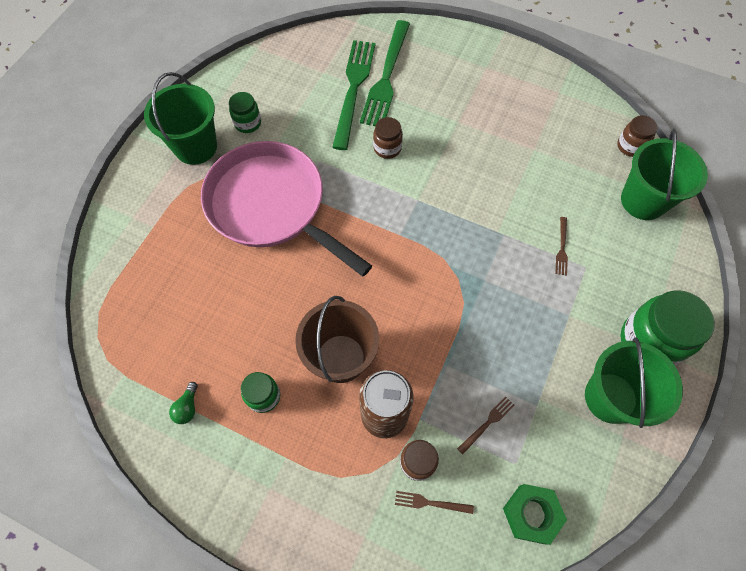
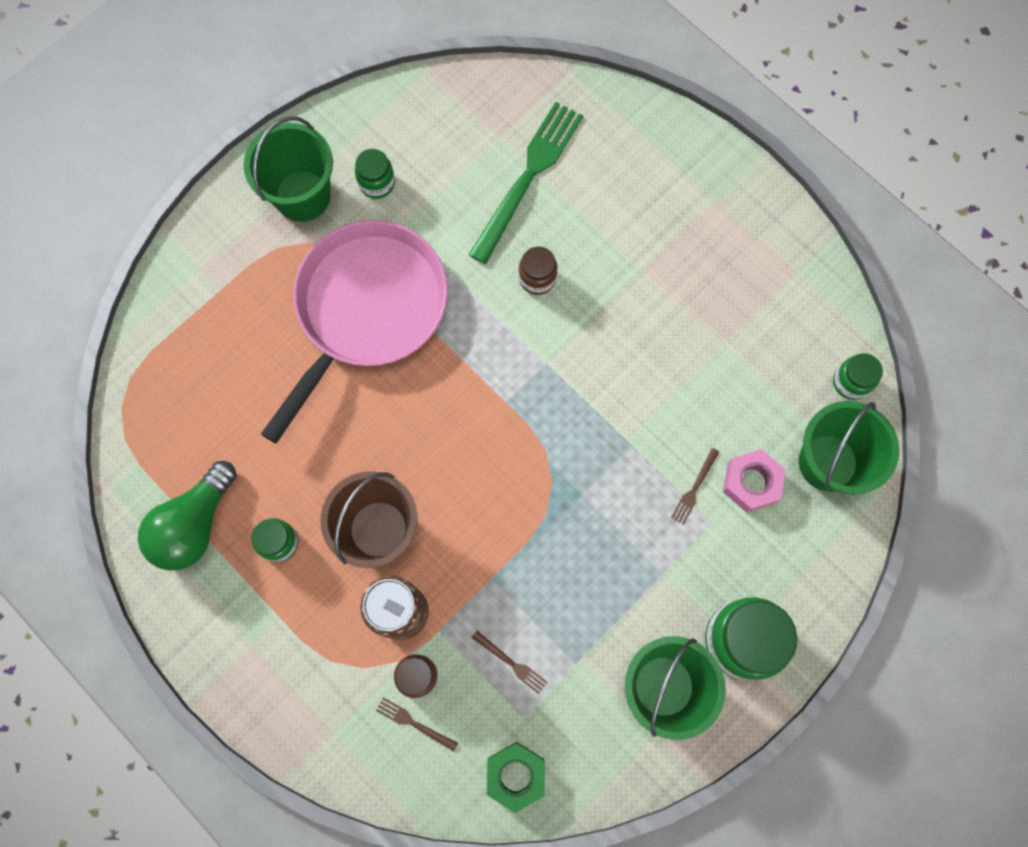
camera: 20 degrees right, 10 degrees up
green light bulb [169,382,198,424] -> green light bulb [138,461,237,571], size x2.39
pink pan [201,141,372,276] -> pink pan turned 60 degrees clockwise [261,220,448,443]
green fork [360,20,410,126] -> none
brown fork [457,396,515,454] -> brown fork turned 60 degrees clockwise [472,631,547,694]
brown jar [617,115,657,157] -> green jar [833,354,883,400]
none -> pink nut [723,449,786,512]

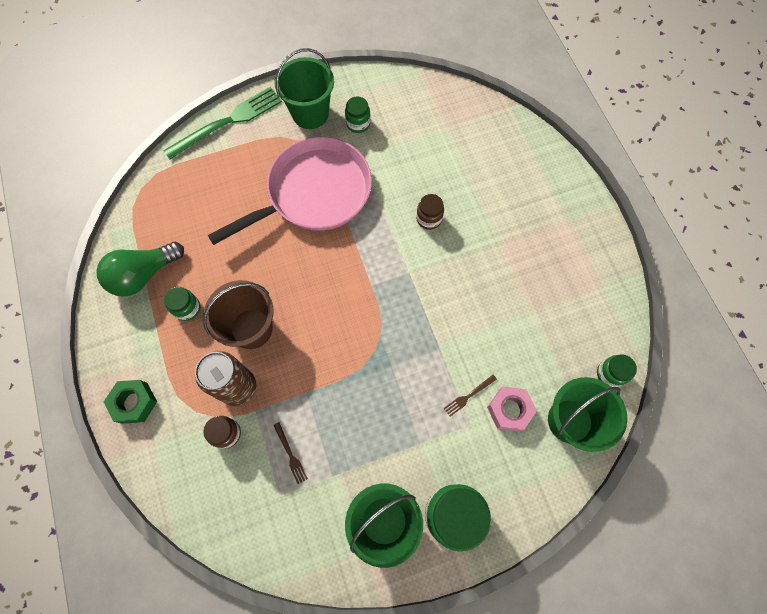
camera: 25 degrees right, 5 degrees down
brown fork [376,697,458,752] -> none
green fork [469,102,583,264] -> green fork moved to [163,87,282,159]
green nut [487,742,545,813] -> green nut moved to [104,380,157,424]

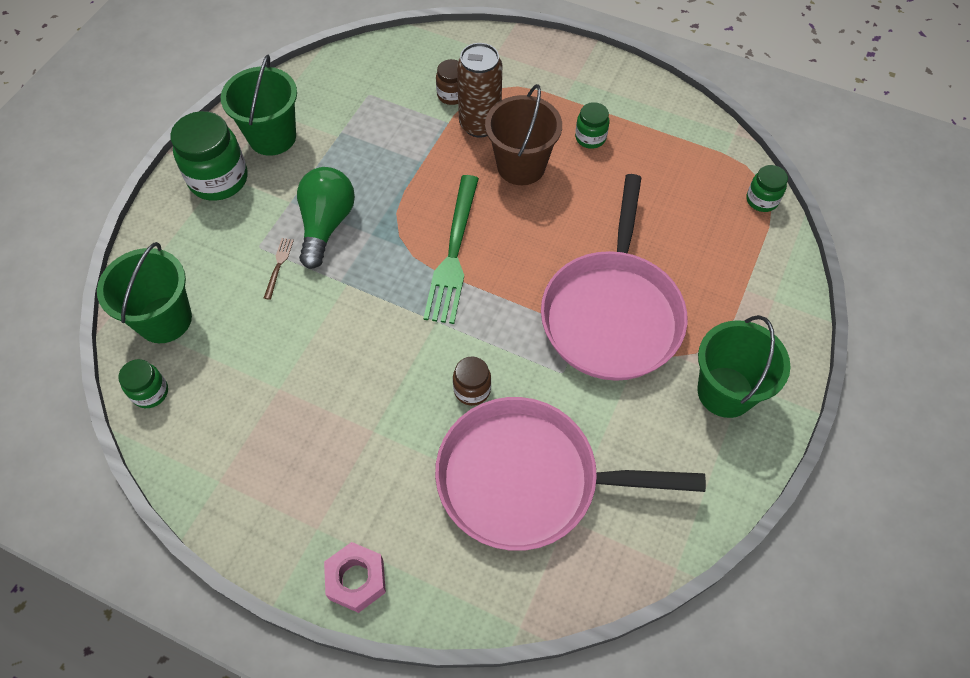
camera: 135 degrees right, 10 degrees down
green light bulb [96,242,184,297] -> green light bulb moved to [297,167,355,269]
green nut [104,380,157,424] -> none
green fork [163,87,282,159] -> green fork moved to [423,175,479,324]
brown fork [274,422,308,484] -> none
green jar [345,97,371,133] -> green jar moved to [747,165,788,212]
pink nut [487,386,537,432] -> pink nut moved to [324,542,386,613]
none -> pink pan [435,397,706,551]

